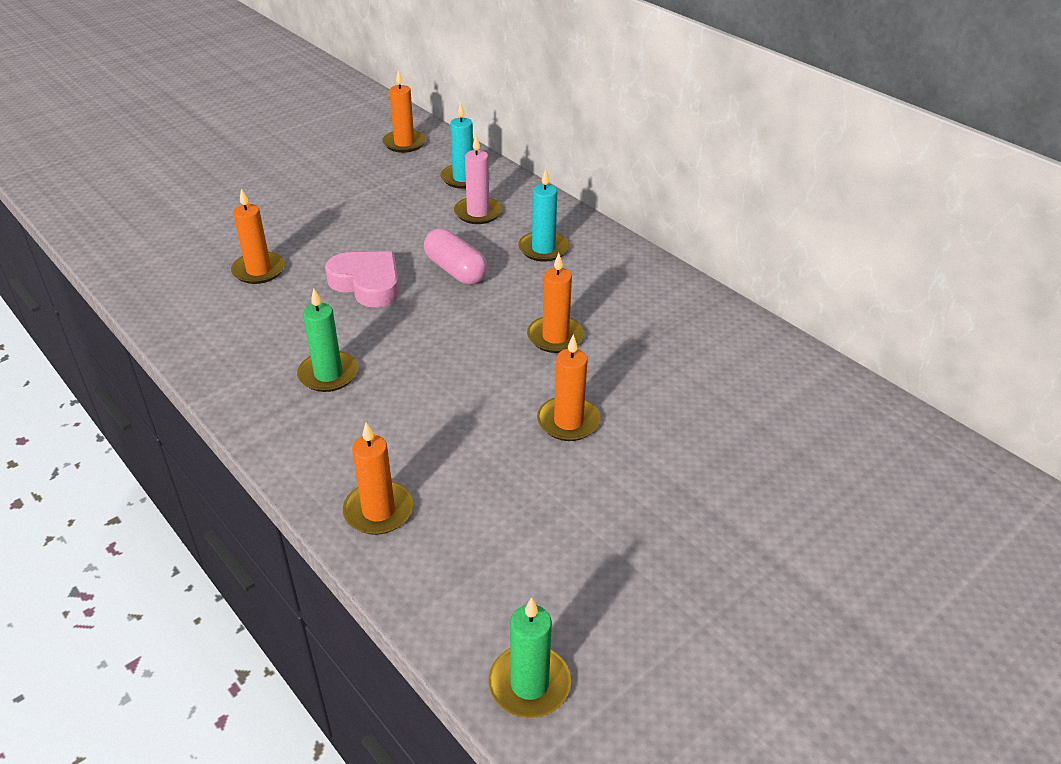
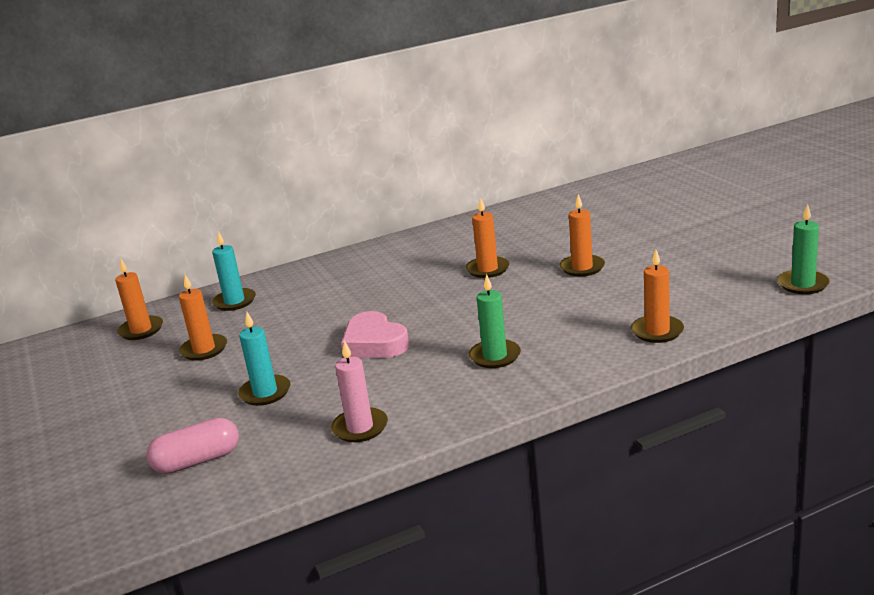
camera: 70 degrees left, 15 degrees down
orange candle [231,188,285,284] -> orange candle moved to [179,275,227,361]
pink heart [325,251,399,307] -> pink heart turned 90 degrees counterclockwise [341,311,409,358]
pink capsule [424,228,488,285] -> pink capsule moved to [146,417,239,474]
pink candle [454,135,502,224] -> pink candle moved to [331,340,388,442]
turquoise candle [518,169,569,262] -> turquoise candle moved to [238,312,291,406]

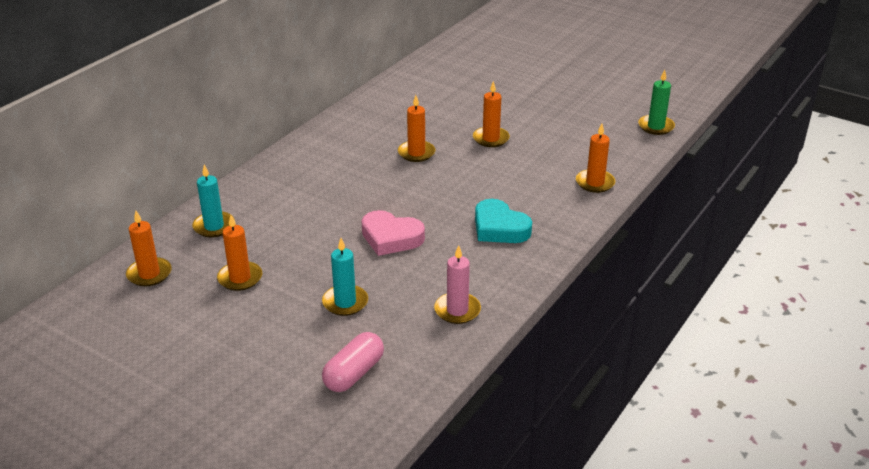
camera: 35 degrees left, 10 degrees up
green candle [469,274,521,368] -> turquoise heart [475,199,532,243]

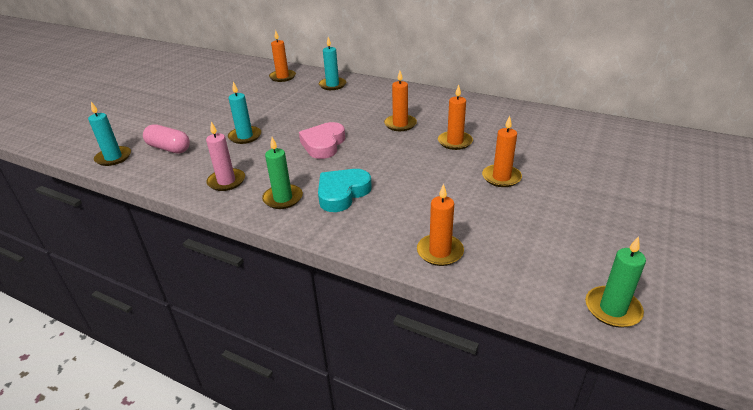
camera: 85 degrees right, 0 degrees up
orange candle [217,215,262,291] -> orange candle moved to [384,71,417,131]
none -> turquoise candle [88,102,131,166]
none -> green candle [262,137,303,209]

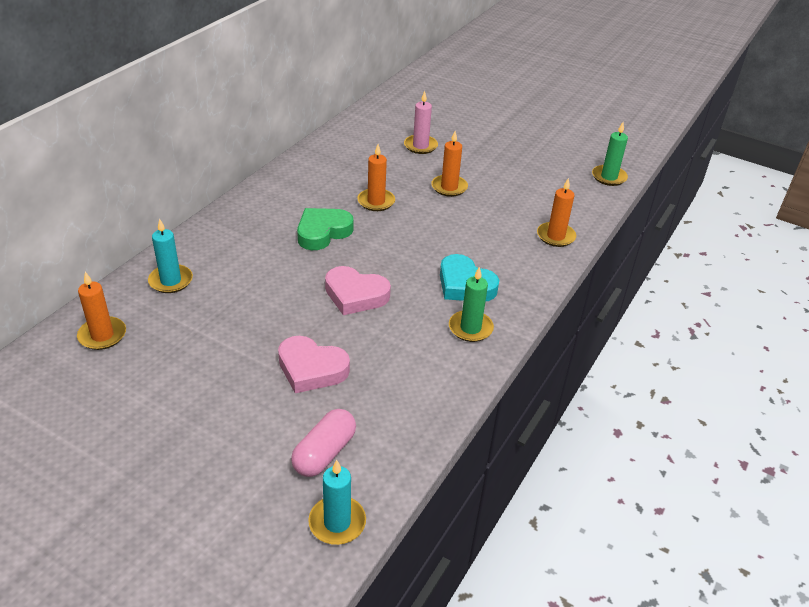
camera: 90 degrees left, 5 degrees up
pink candle [206,122,245,191] -> pink candle moved to [404,91,438,154]
turquoise candle [228,82,261,144] -> pink heart [278,336,350,393]
orange candle [384,71,417,131] -> green heart [297,208,354,250]

